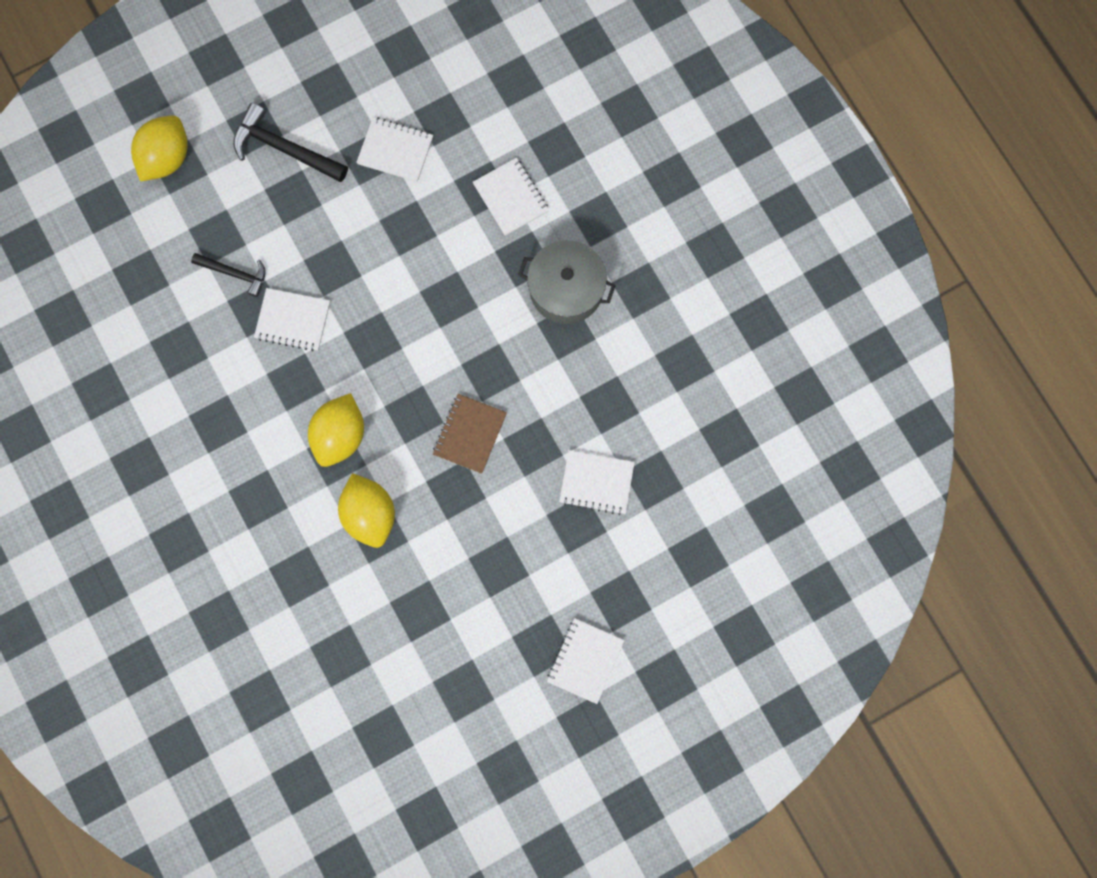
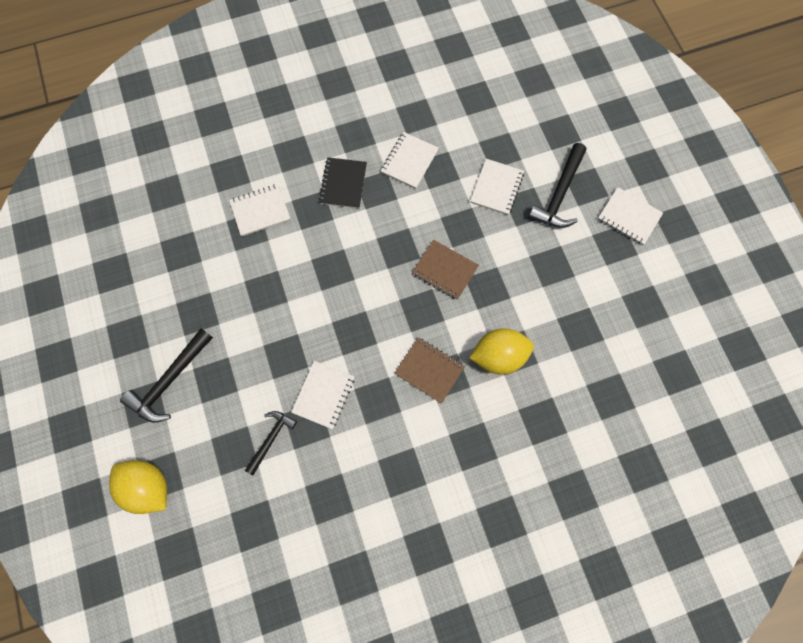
camera: 80 degrees left, 5 degrees down
yellow lemon [308,393,364,467] -> brown notebook [395,337,465,403]
white notebook [356,117,433,182] -> white notebook moved to [381,132,439,189]
grey pot [518,240,616,324] -> black notebook [319,157,367,209]
none -> black hammer [528,143,586,228]

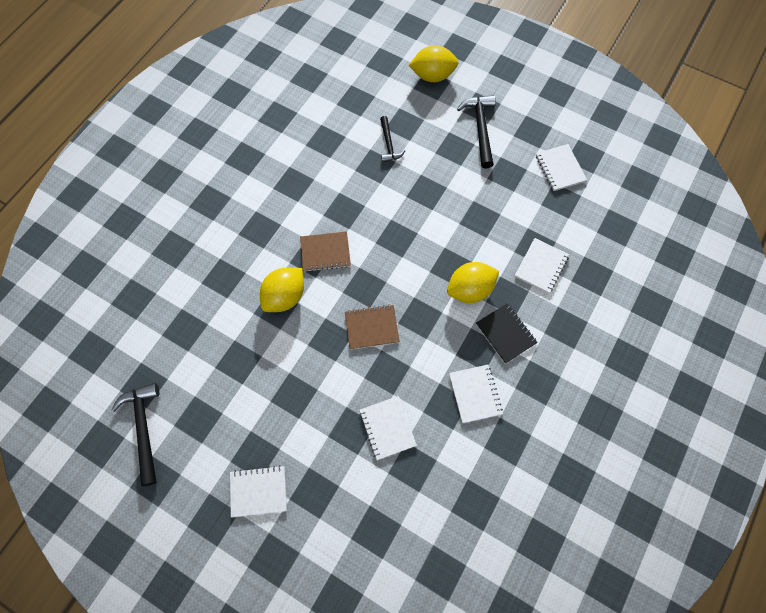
camera: 140 degrees right, 5 degrees down
white notebook [291,361,354,429] -> white notebook moved to [536,144,587,191]
black hammer [528,143,586,228] -> black hammer moved to [111,383,159,486]
none -> yellow lemon [447,262,499,303]

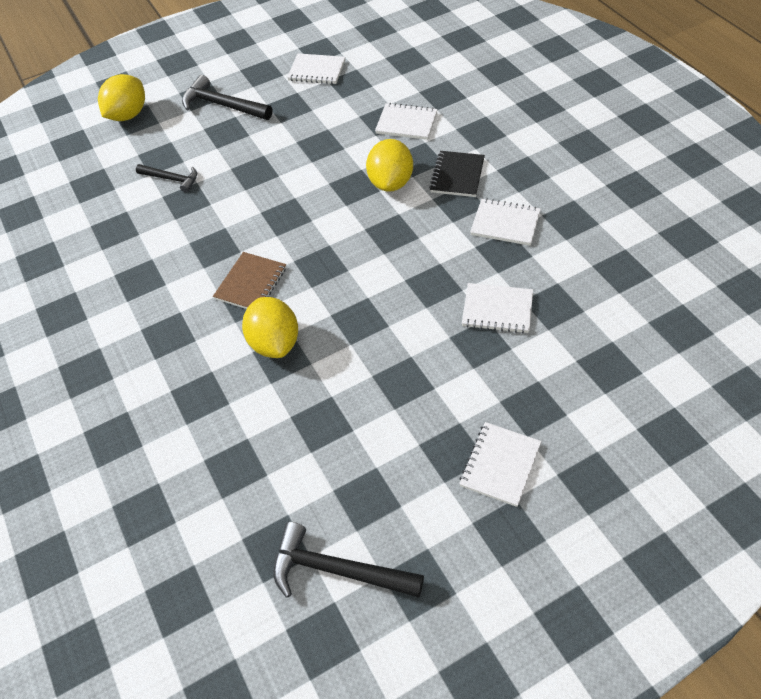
camera: 55 degrees left, 15 degrees down
brown notebook [345,305,400,350] -> none
black notebook [476,303,538,364] -> black notebook turned 75 degrees counterclockwise [429,151,485,197]
white notebook [514,238,569,294] -> white notebook turned 45 degrees counterclockwise [375,103,438,140]

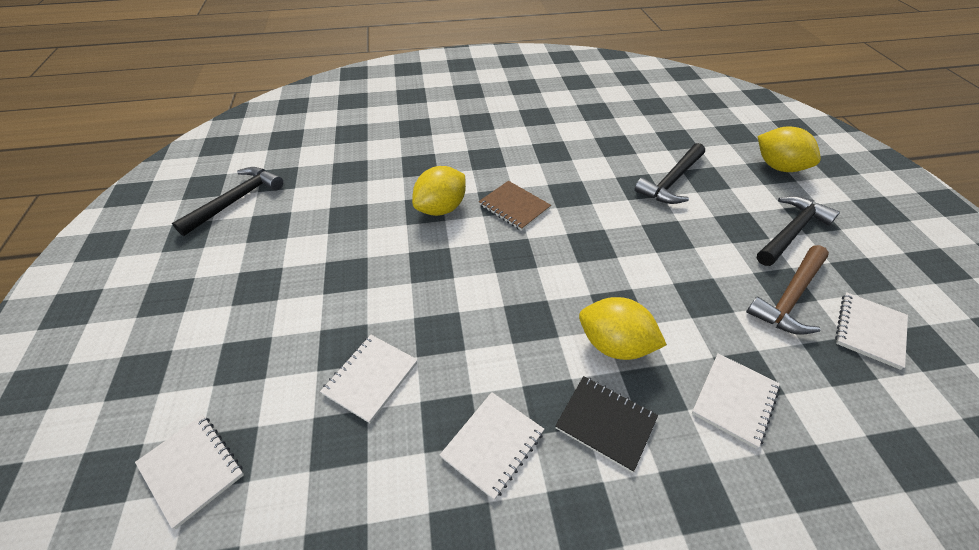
camera: 105 degrees right, 5 degrees down
black hammer [136,164,197,193] -> black hammer [634,143,705,204], size x1.61
yellow lemon [242,297,298,358] -> yellow lemon turned 45 degrees counterclockwise [412,166,466,216]
white notebook [459,422,542,507] -> white notebook moved to [135,415,244,529]
none -> brown hammer [746,245,829,335]

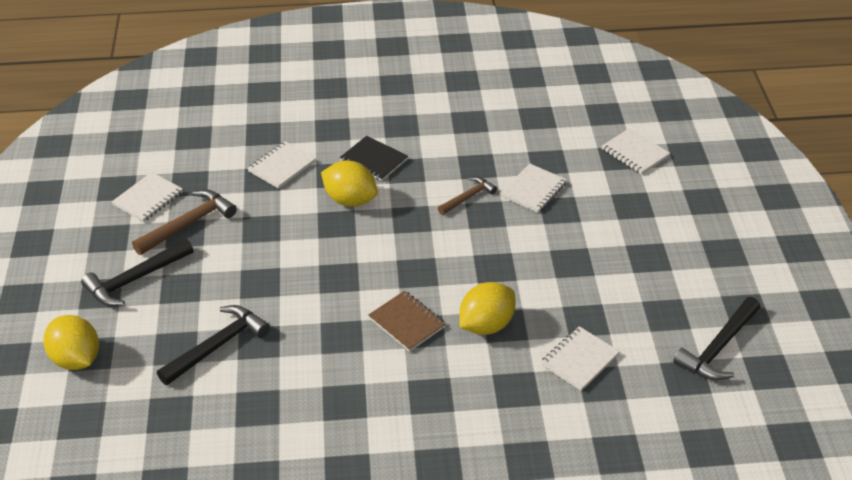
camera: 175 degrees left, 5 degrees down
white notebook [440,392,544,500] -> white notebook moved to [541,326,620,391]
none -> brown hammer [438,177,497,215]

